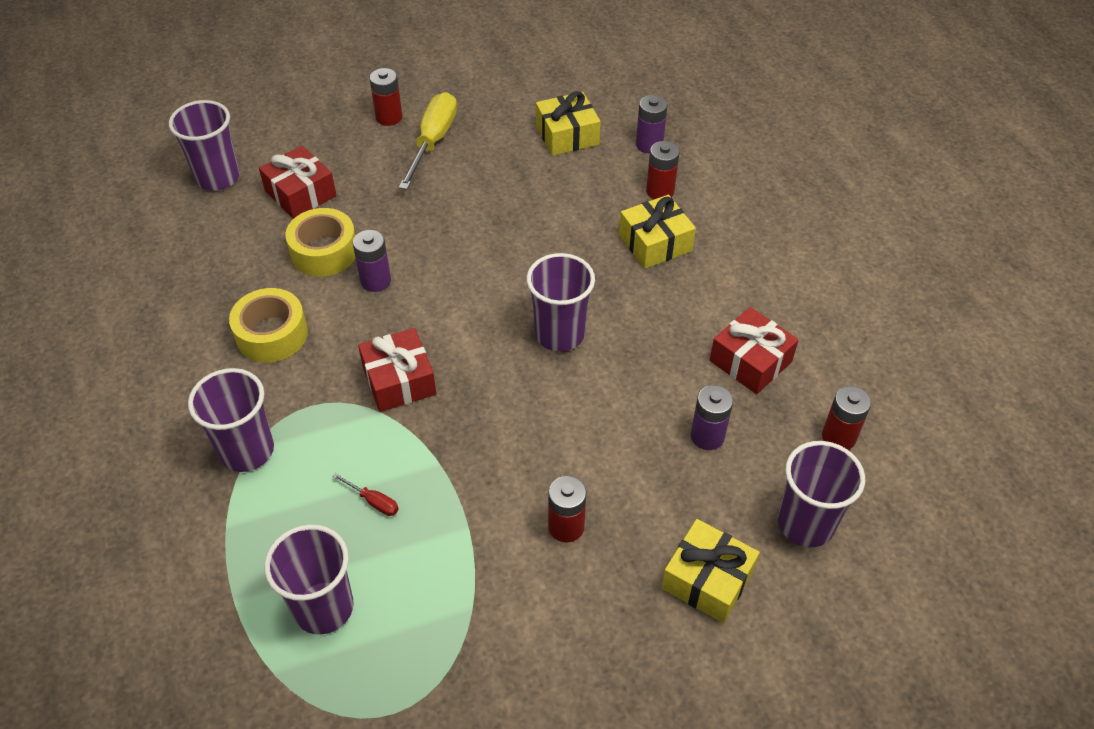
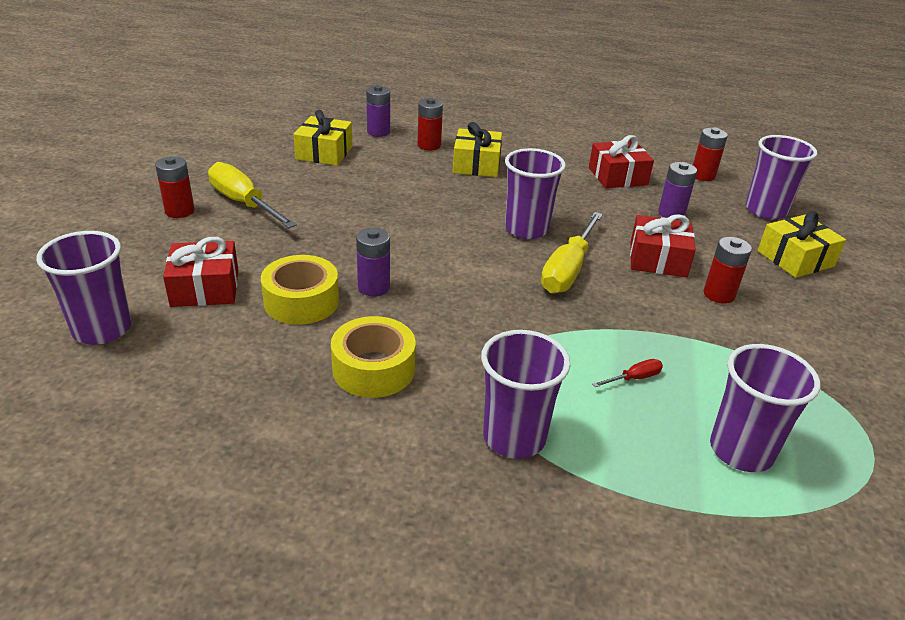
camera: 60 degrees left, 15 degrees down
red gift [358,328,436,412] -> red gift moved to [630,214,696,277]
none -> yellow screwdriver [541,212,603,294]

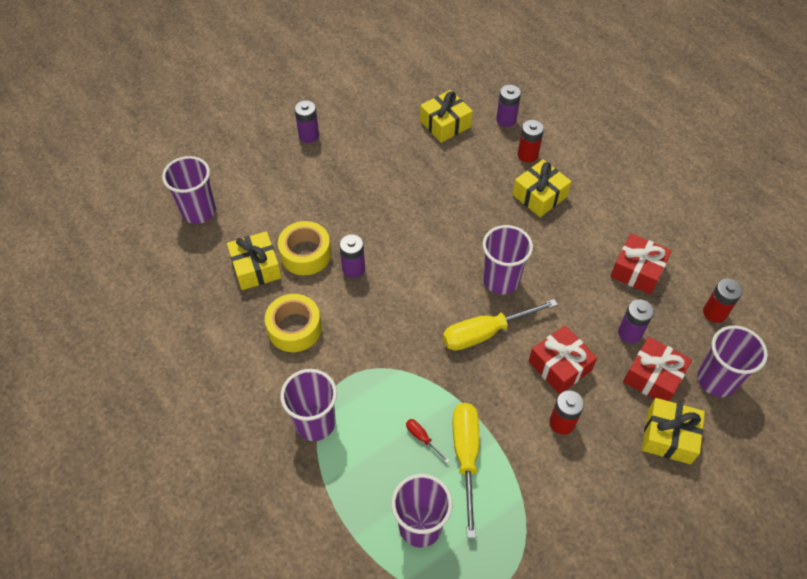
camera: 45 degrees right, 20 degrees up
red battery [155,156,195,218] -> purple battery [295,100,319,143]
red gift [163,237,238,307] -> red gift moved to [623,337,692,401]
yellow screwdriver [208,162,297,228] -> yellow screwdriver moved to [453,403,479,538]
red screwdriver [593,359,663,387] -> red screwdriver turned 150 degrees counterclockwise [406,419,450,463]
none -> yellow gift [227,231,282,290]

